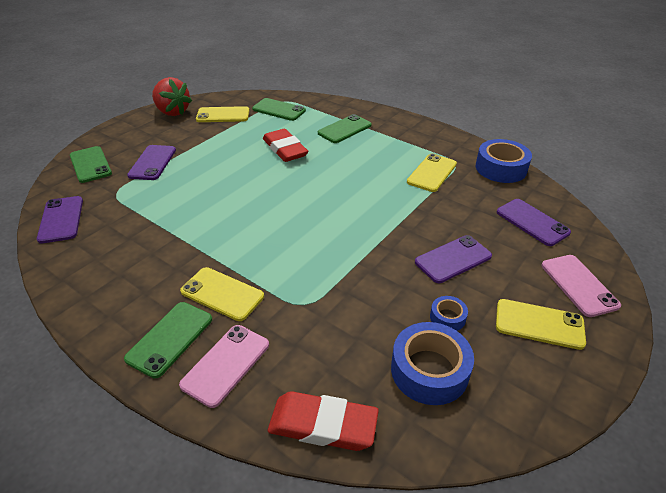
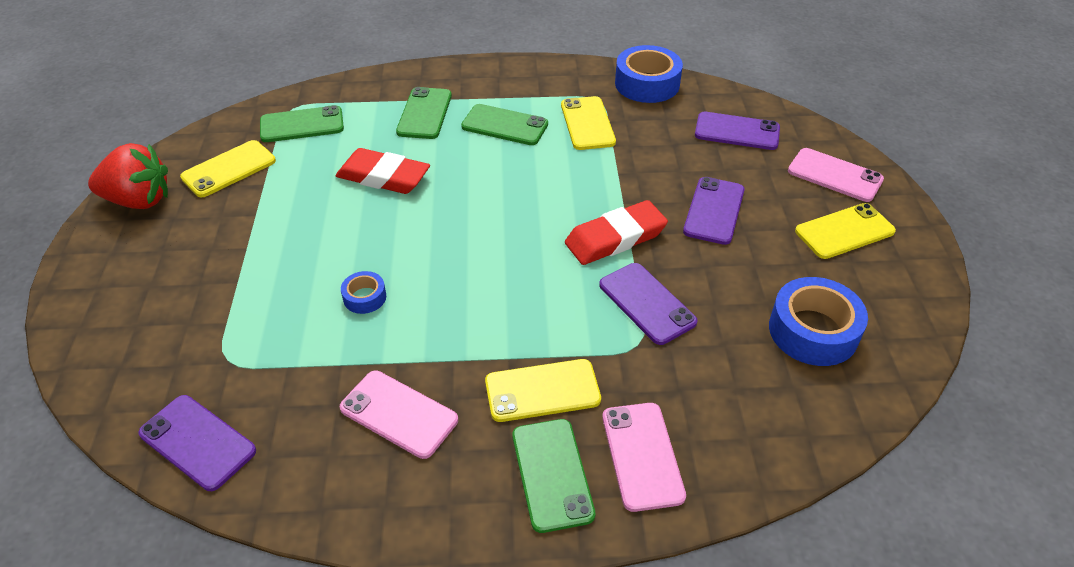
camera: 40 degrees left, 5 degrees up
green phone [70,146,112,183] -> green phone moved to [461,104,548,145]
purple phone [127,145,176,180] -> purple phone moved to [599,263,698,345]
red eraser [268,391,379,451] -> red eraser moved to [565,200,668,265]
blue tape [430,296,468,331] -> blue tape moved to [341,271,386,314]
none -> pink phone [340,371,458,459]

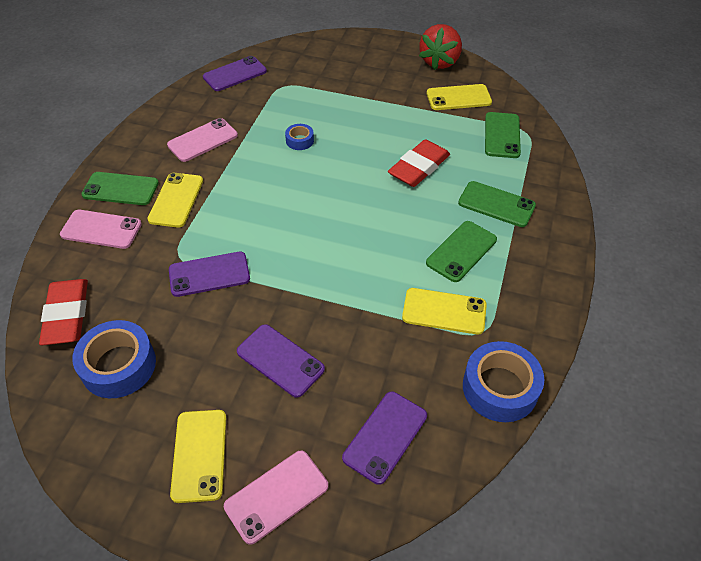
camera: 110 degrees right, 5 degrees up
yellow phone [180,140,276,197] -> yellow phone turned 75 degrees counterclockwise [427,84,492,110]
red eraser [565,200,668,265] -> red eraser moved to [39,279,88,345]

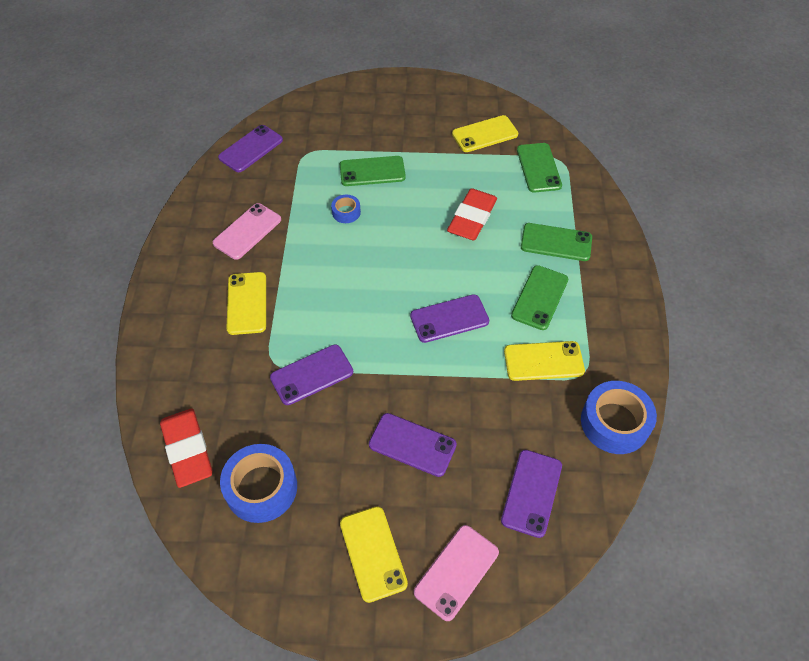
camera: 15 degrees left, 5 degrees up
pink phone [60,210,142,249] -> none
green phone [81,172,159,205] -> green phone moved to [340,156,406,186]
red strawberry [419,24,462,70] -> none
none -> purple phone [410,294,489,343]

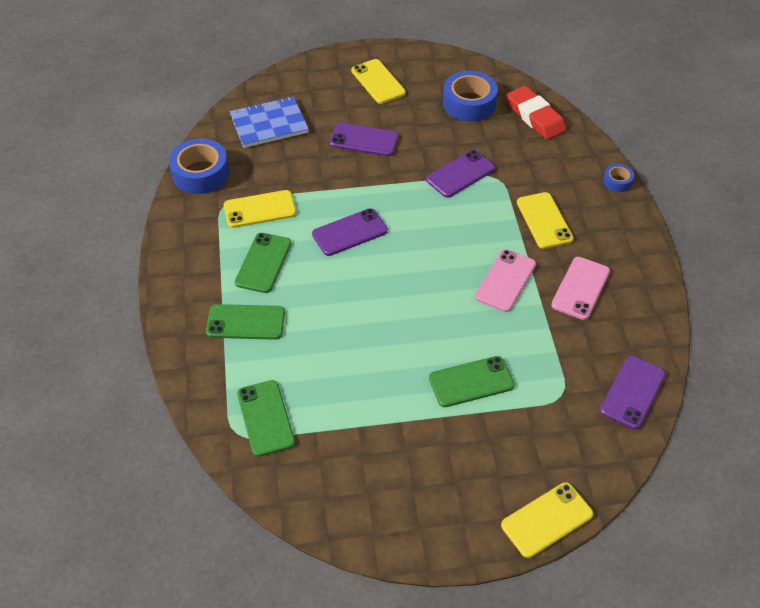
camera: 170 degrees right, 5 degrees down
blue tape [331,195,361,223] -> blue tape moved to [603,164,634,192]
pink phone [414,525,499,621] -> pink phone moved to [475,249,536,312]
red eraser [447,188,497,241] -> none
yellow phone [452,115,518,152] -> yellow phone moved to [501,482,593,558]
purple phone [501,450,562,538] -> blue notebook [230,96,309,148]

